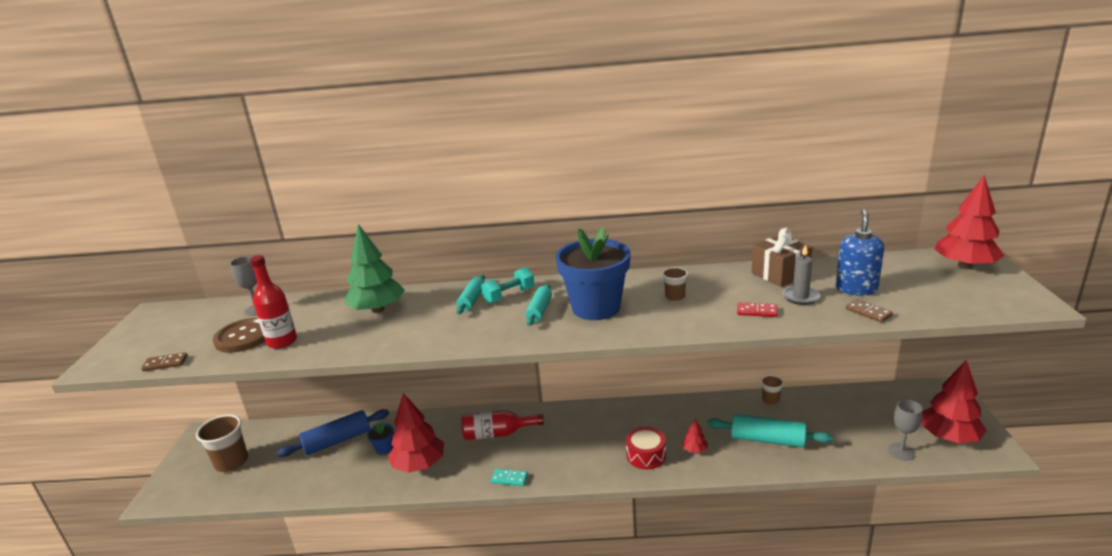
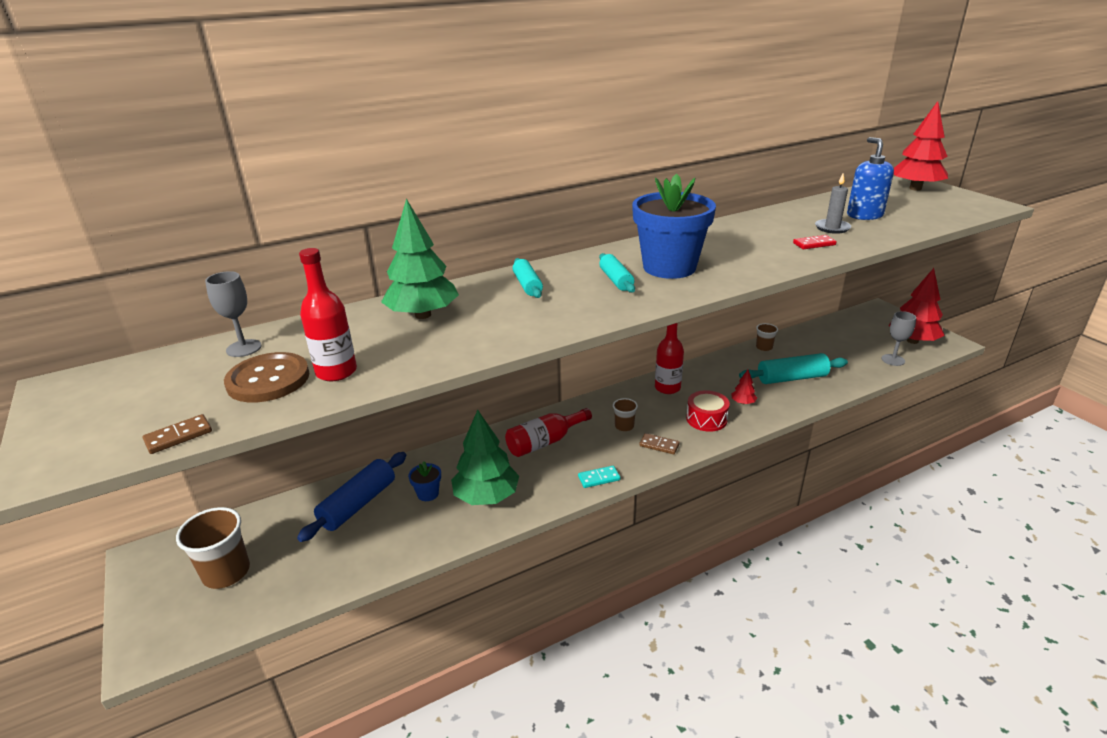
camera: 30 degrees left, 5 degrees up
red tree [388,393,444,473] -> green tree [451,410,519,505]
turquoise dumbbell [481,267,535,304] -> none
brown cup [662,267,688,301] -> brown cup moved to [613,398,638,431]
brown gift [751,228,813,287] -> none
brown domino [846,299,893,323] -> brown domino moved to [639,433,680,455]
none -> red bottle [655,323,684,394]

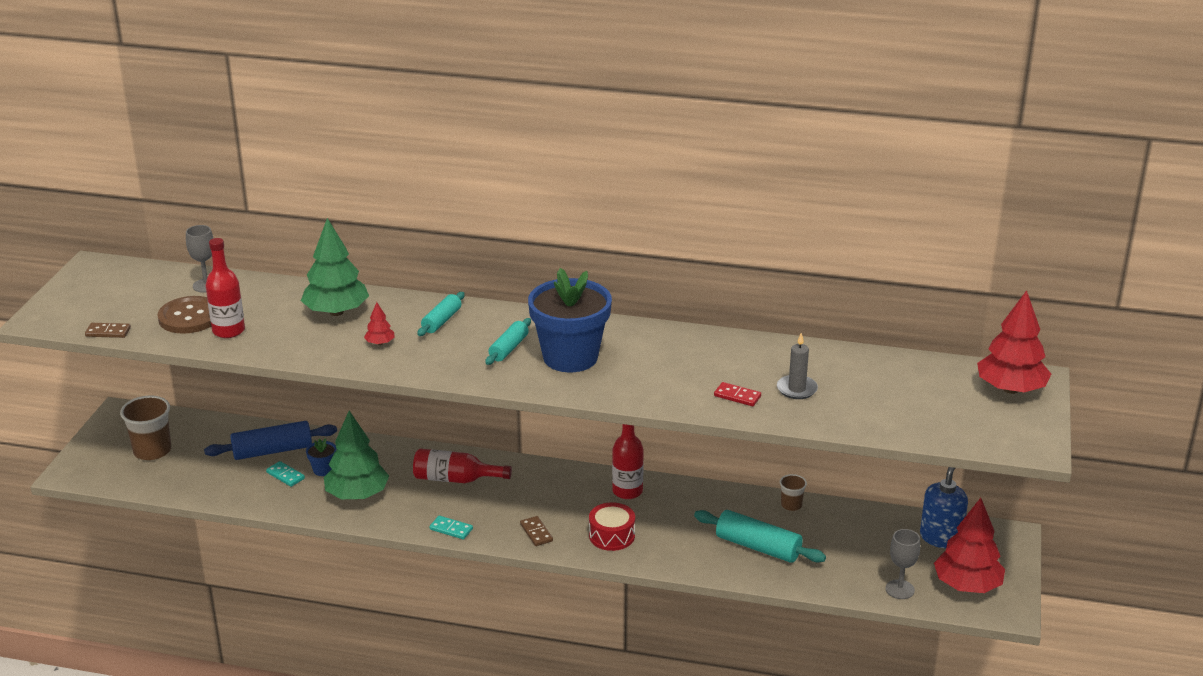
camera: 40 degrees right, 0 degrees up
brown cup [613,398,638,431] -> none
red tree [731,370,757,404] -> red tree moved to [364,302,395,345]
blue soap dispenser [847,137,894,220] -> blue soap dispenser moved to [920,467,968,548]
none -> turquoise domino [266,461,305,487]

